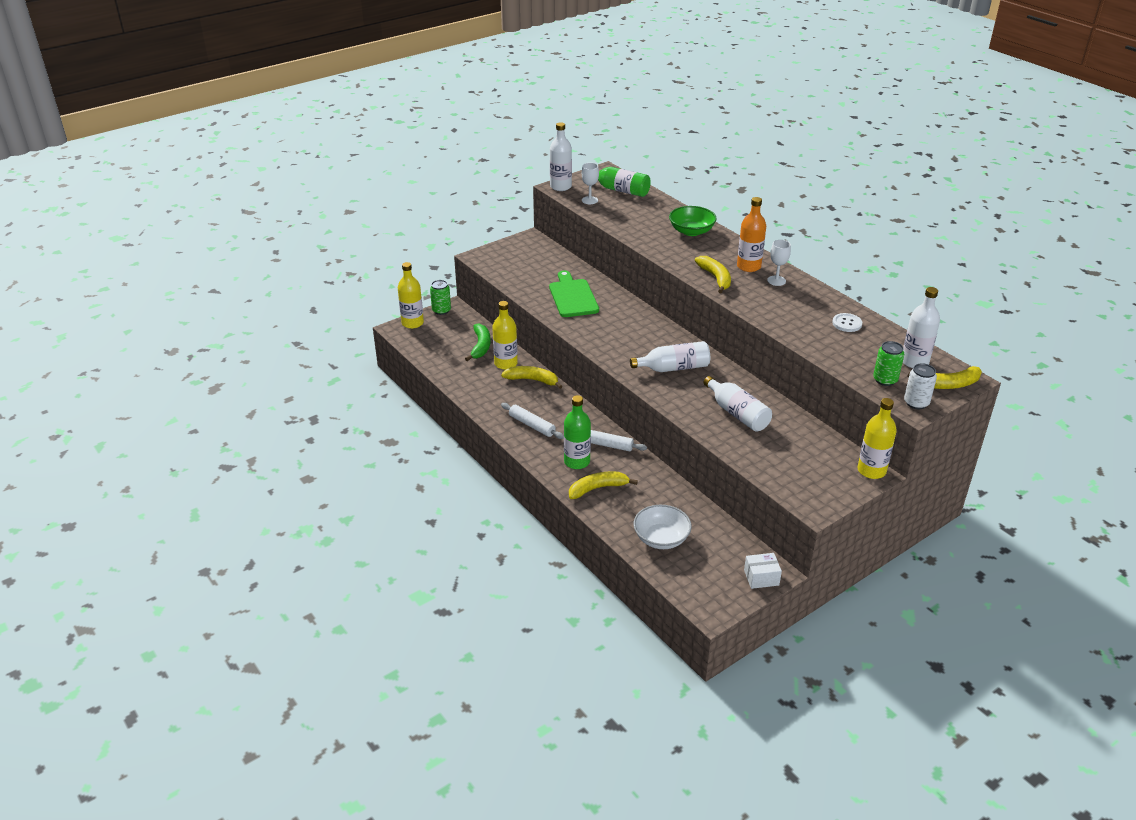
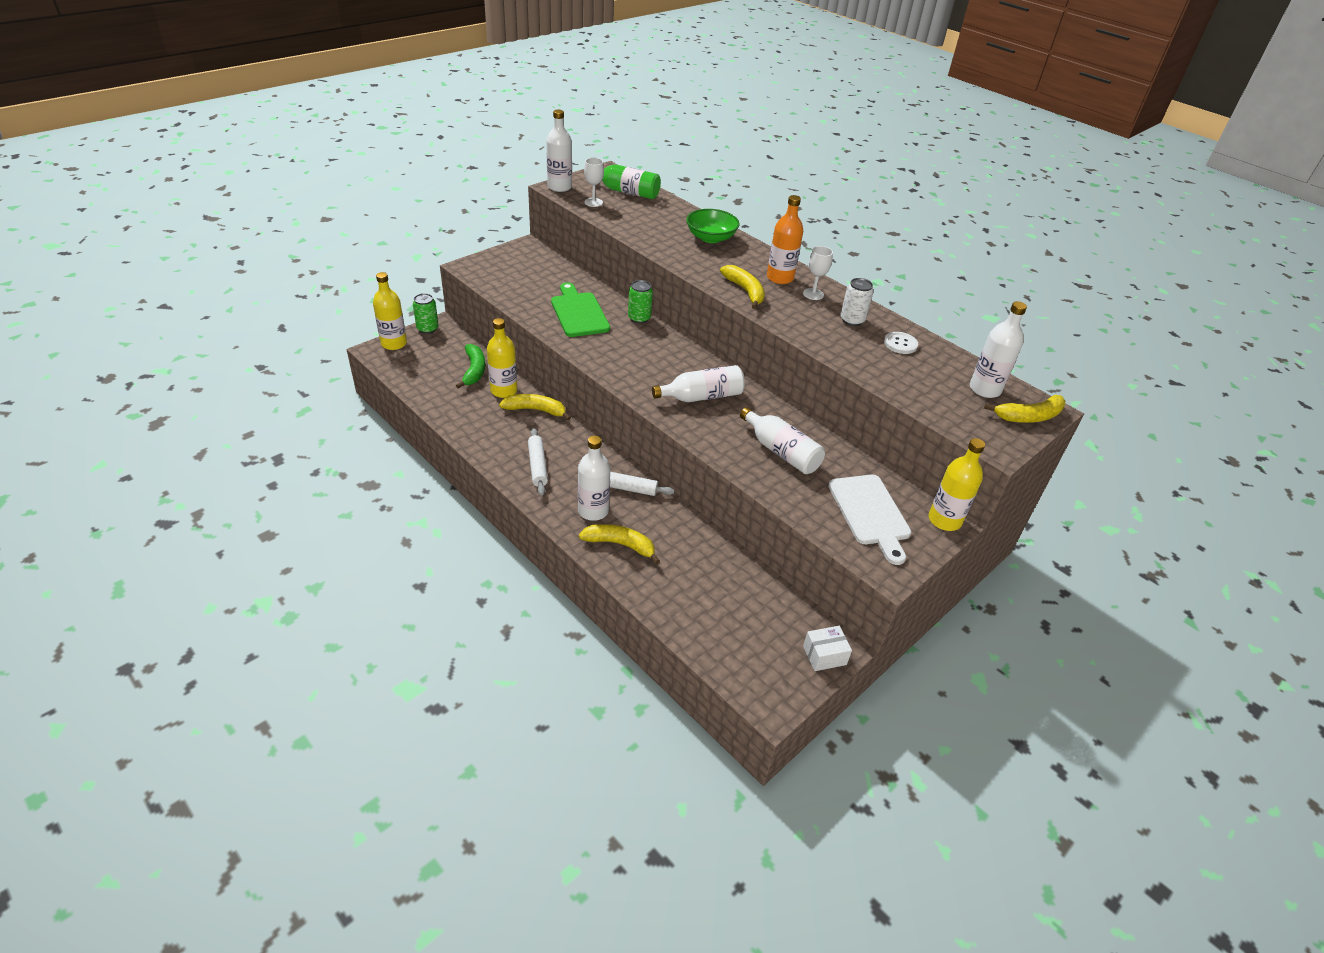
camera: 10 degrees left, 5 degrees up
white rolling pin [501,403,564,439] -> white rolling pin turned 45 degrees clockwise [528,428,548,495]
green bottle [564,395,591,469] -> white bottle [578,436,610,521]
yellow banana [569,471,638,499] -> yellow banana turned 45 degrees clockwise [579,524,660,564]
white bowl [633,505,692,549] -> none
green can [873,341,904,386] -> green can moved to [628,280,653,324]
white can [904,363,937,409] -> white can moved to [840,278,874,326]
none -> white cutting board [828,475,911,565]

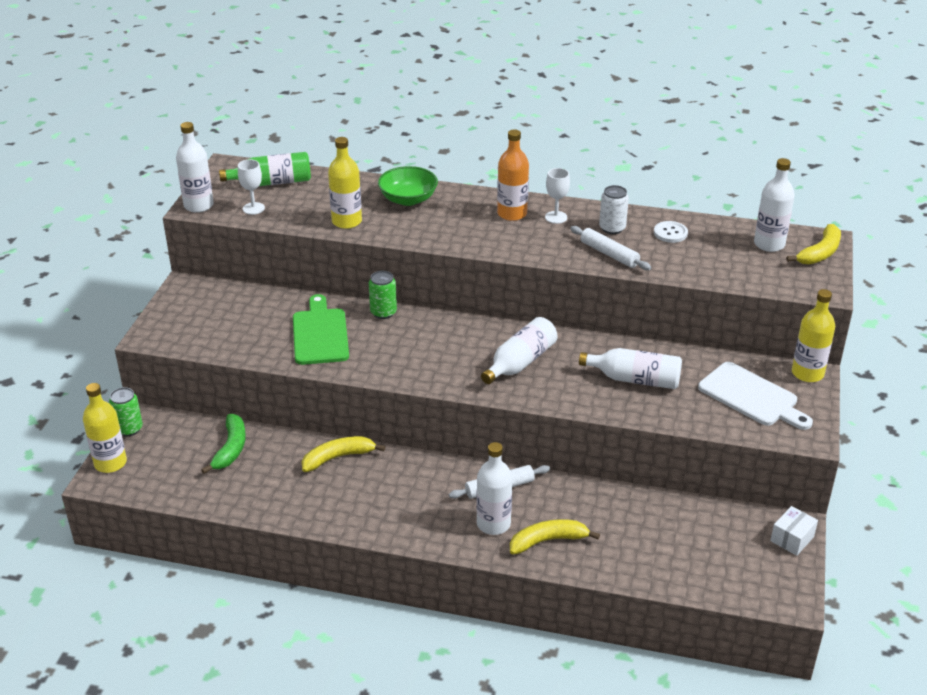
camera: 30 degrees left, 5 degrees down
green banana [456,344,485,389] -> green banana turned 45 degrees clockwise [201,414,246,474]
yellow bottle [487,318,517,398] -> yellow bottle moved to [328,137,362,229]
white rolling pin [528,428,548,495] -> white rolling pin moved to [570,226,651,270]
green cutting board [551,282,610,337] -> green cutting board turned 45 degrees clockwise [293,294,349,365]
yellow banana [720,265,765,309] -> none

